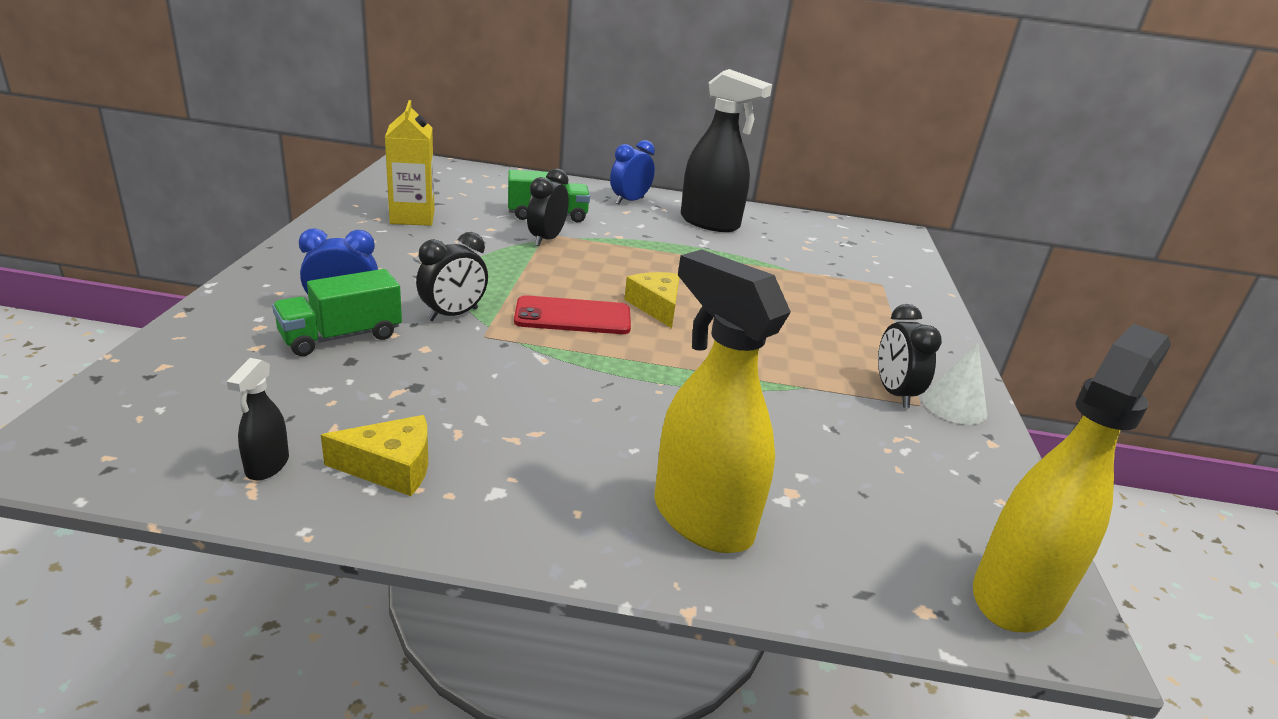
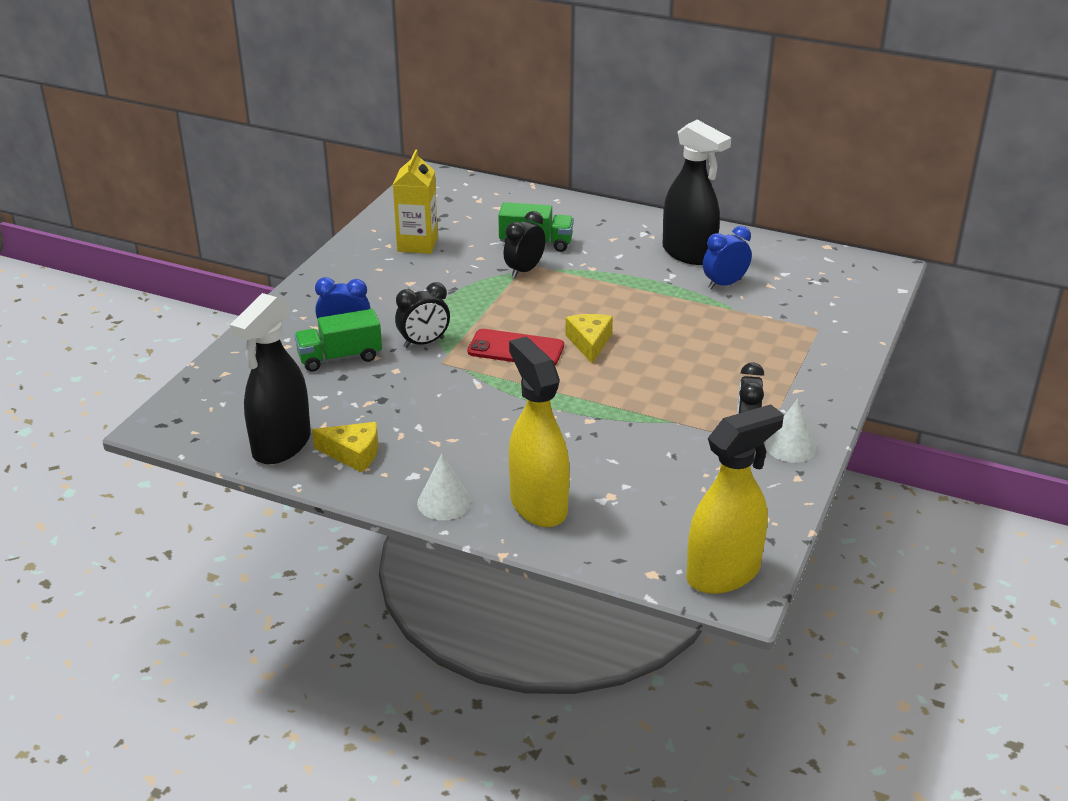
camera: 20 degrees right, 5 degrees up
black spray bottle [226,358,289,480] -> black spray bottle [230,293,311,464], size x2.25
blue clock [610,140,655,205] -> blue clock moved to [703,226,752,289]
none -> white cone [417,454,471,520]

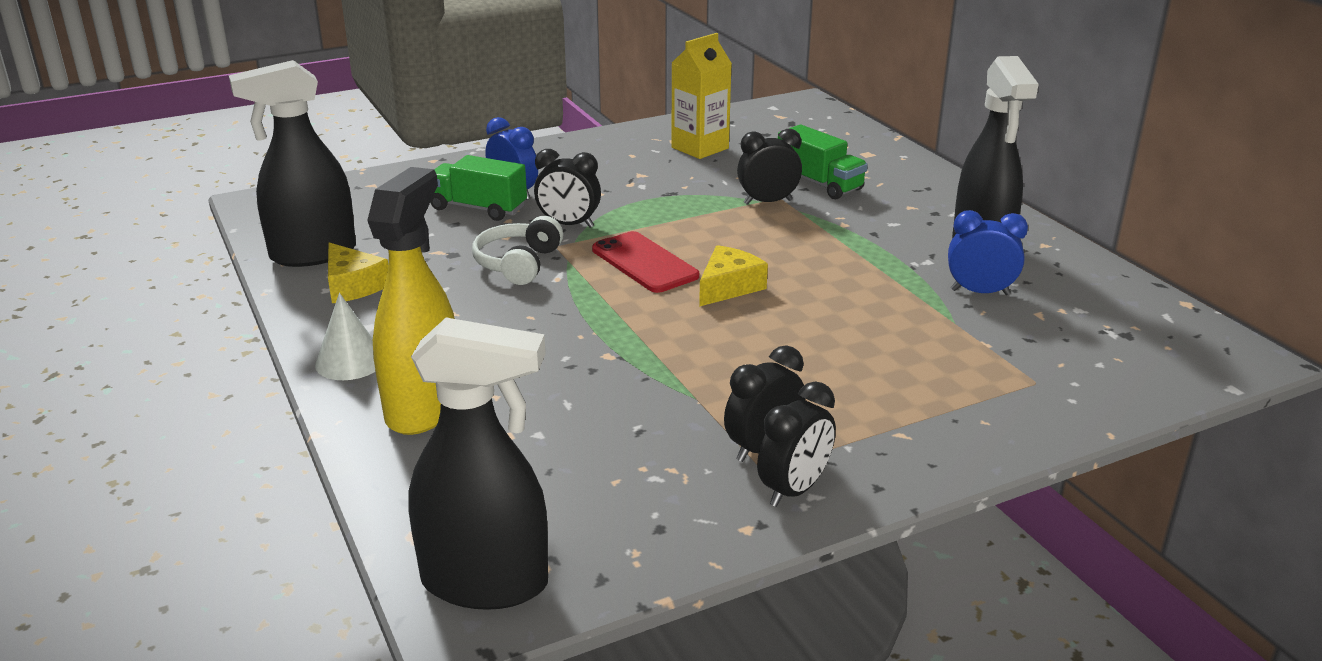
camera: 40 degrees right, 5 degrees down
yellow spray bottle [686,404,784,594] -> black spray bottle [408,317,548,610]
white cone [765,399,817,463] -> black clock [757,382,836,507]
none -> white headphones [472,216,563,285]

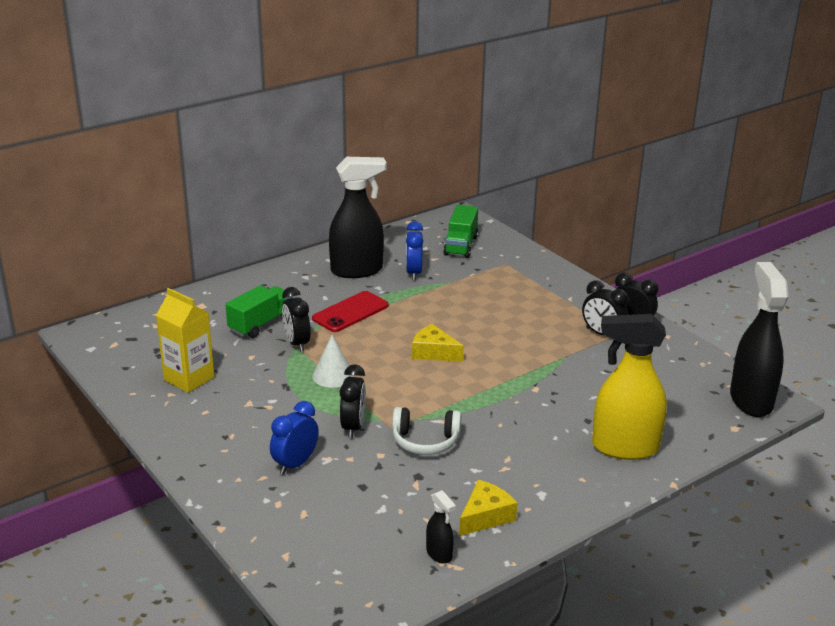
camera: 100 degrees left, 0 degrees up
black spray bottle [229,60,356,267] -> black spray bottle [426,490,456,564], size x0.44
white cone [315,293,375,380] -> white cone moved to [312,335,354,388]
green truck [430,155,527,221] -> green truck moved to [443,205,478,258]
red phone [592,231,699,293] -> red phone moved to [312,291,389,332]

